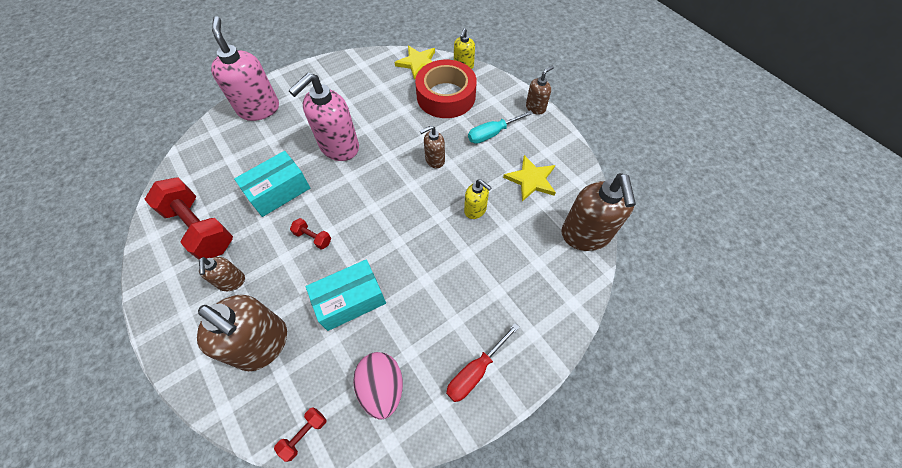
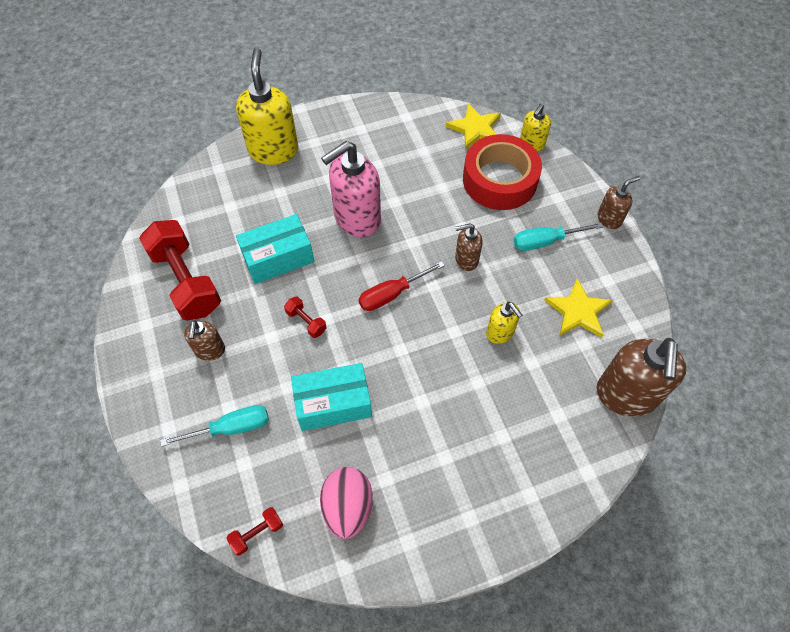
camera: 15 degrees right, 0 degrees up
brown soap dispenser [197,294,287,371] -> turquoise screwdriver [160,405,269,447]
pink soap dispenser [211,16,279,121] -> yellow soap dispenser [236,48,299,165]
red screwdriver [446,323,520,402] -> red screwdriver moved to [358,261,445,311]

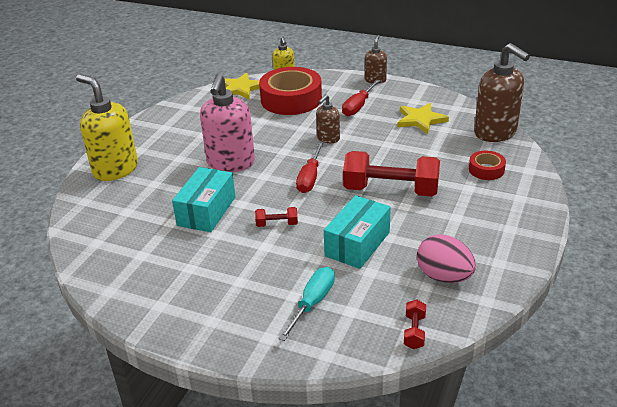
camera: 45 degrees left, 25 degrees down
red dumbbell [139,220,221,321] -> red dumbbell moved to [343,151,440,196]
brown soap dispenser [184,320,225,361] -> none
yellow soap dispenser [486,302,522,344] -> none
turquoise screwdriver [514,222,603,251] -> red screwdriver [342,79,380,116]
none -> red tape [469,151,506,180]

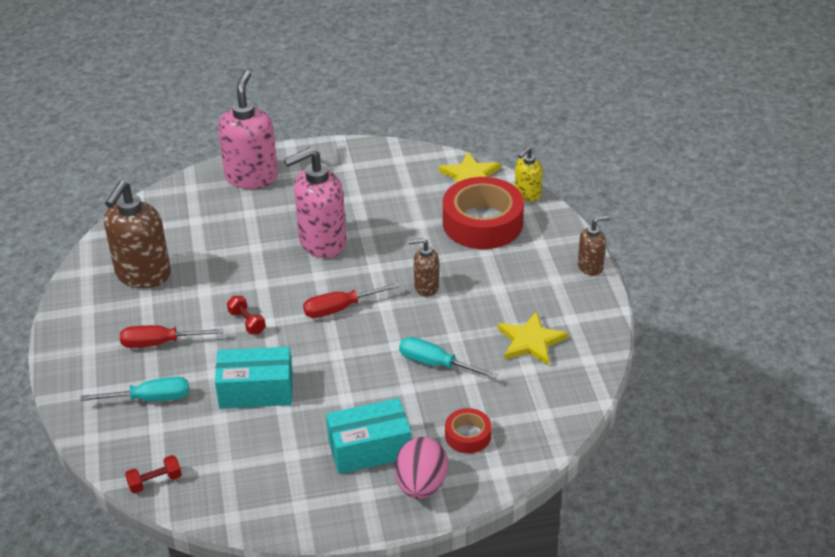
camera: 55 degrees right, 5 degrees up
yellow soap dispenser [76,74,138,181] -> pink soap dispenser [218,70,278,189]
turquoise box [172,167,235,232] -> turquoise box moved to [326,398,412,474]
red screwdriver [342,79,380,116] -> red screwdriver moved to [120,325,224,348]
red dumbbell [343,151,440,196] -> none
pink egg [417,234,476,283] -> pink egg moved to [395,437,448,499]
brown soap dispenser [474,43,530,142] -> brown soap dispenser moved to [104,181,171,288]
none -> turquoise screwdriver [399,337,498,379]

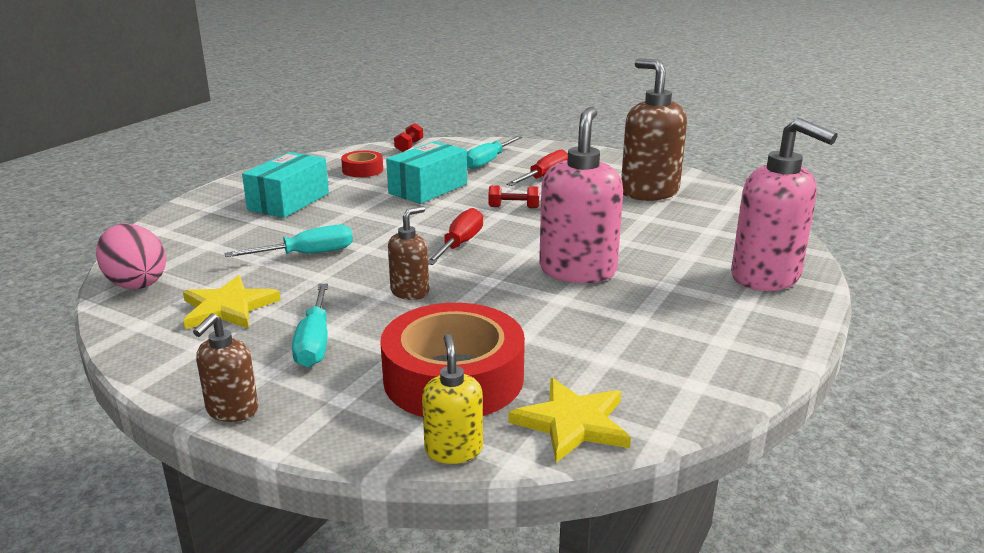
camera: 130 degrees right, 15 degrees down
pink egg [395,437,448,499] -> pink egg moved to [96,224,166,289]
red tape [445,408,491,453] -> red tape moved to [341,151,383,177]
none -> turquoise screwdriver [292,284,328,367]

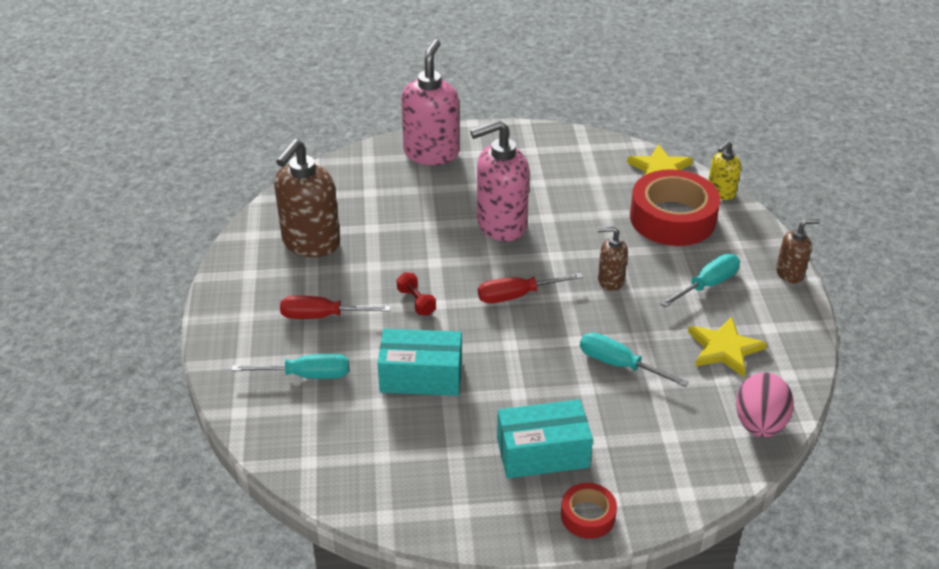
camera: 125 degrees left, 15 degrees up
red tape [341,151,383,177] -> red tape moved to [561,483,617,539]
red dumbbell [394,123,423,152] -> none

